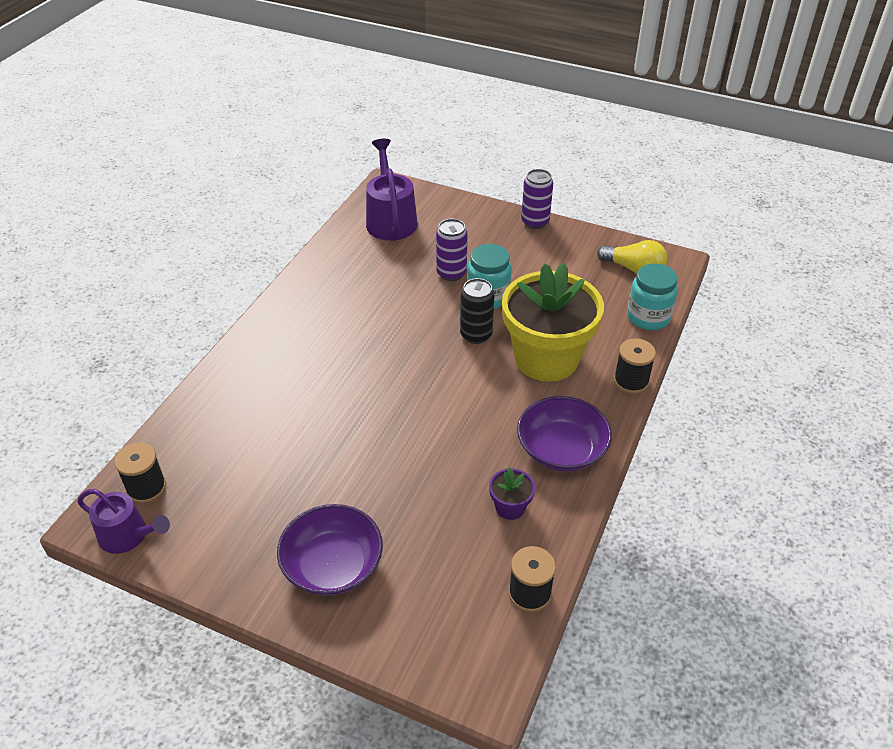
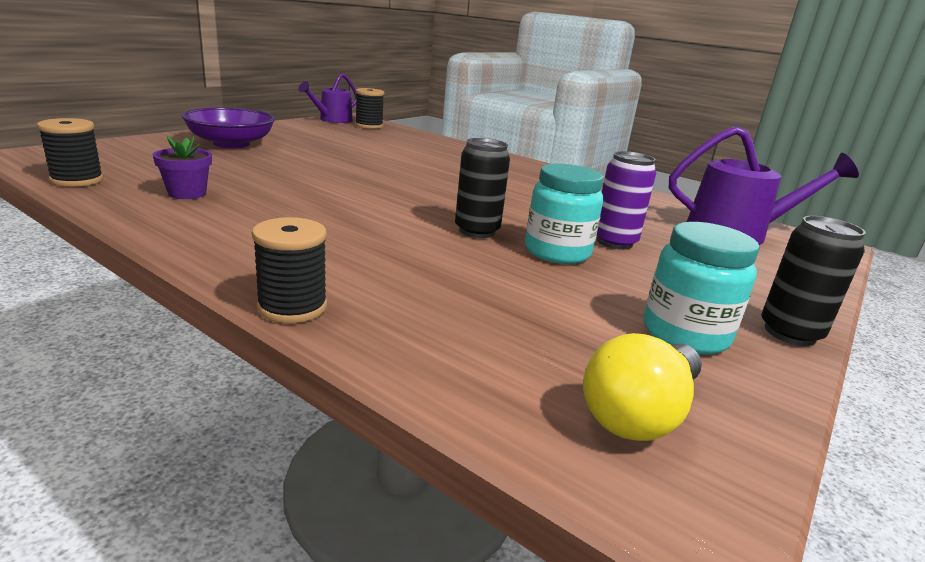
camera: 100 degrees right, 20 degrees down
yellow flower pot [502,263,604,382] -> none
purple bowl [517,396,612,472] -> none
purple can [521,169,553,229] -> black can [761,216,866,346]
turquoise jar [627,263,678,330] -> turquoise jar moved to [644,222,760,355]

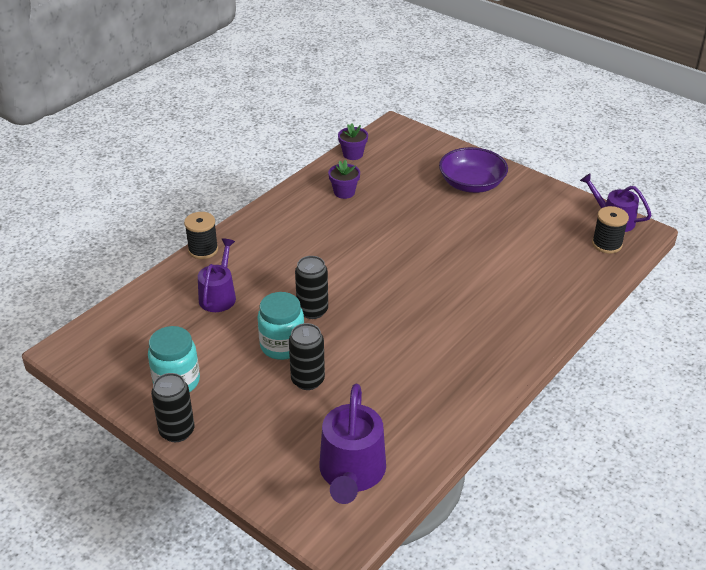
camera: 95 degrees right, 15 degrees up
black spool [37,118,104,187] -> purple flower pot [338,123,368,160]
yellow light bulb [583,333,702,441] -> none
purple can [597,151,656,250] -> black can [289,323,325,390]
none -> purple watering can [198,239,236,312]

